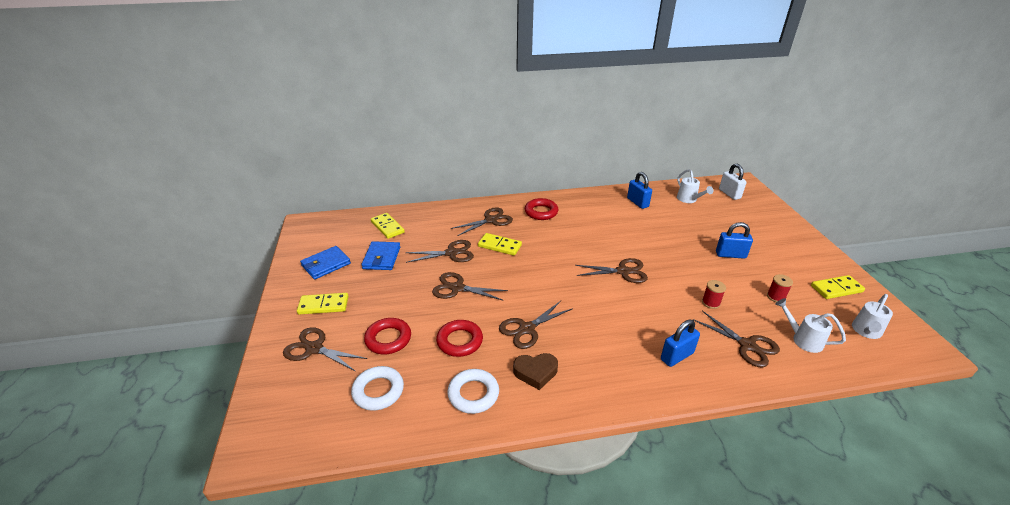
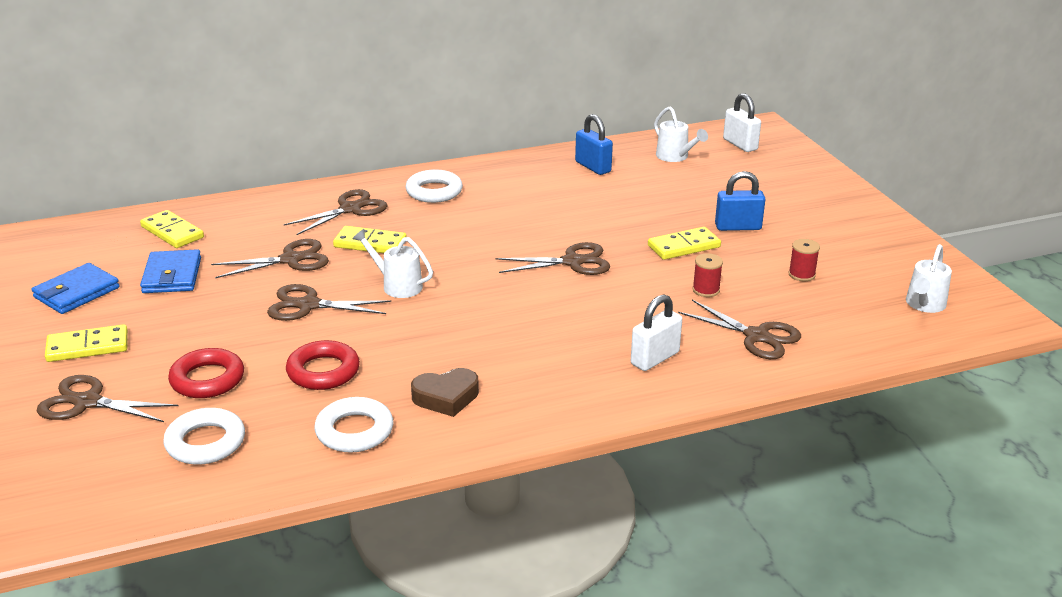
camera: 10 degrees left, 5 degrees down
brown scissors [499,301,573,349] -> none
red ring [525,198,558,220] -> white ring [406,169,463,203]
blue padlock [661,320,700,367] -> white padlock [631,294,682,371]
white watering can [775,298,846,353] -> white watering can moved to [352,229,433,298]
yellow domino [811,275,865,299] -> yellow domino moved to [648,227,721,260]

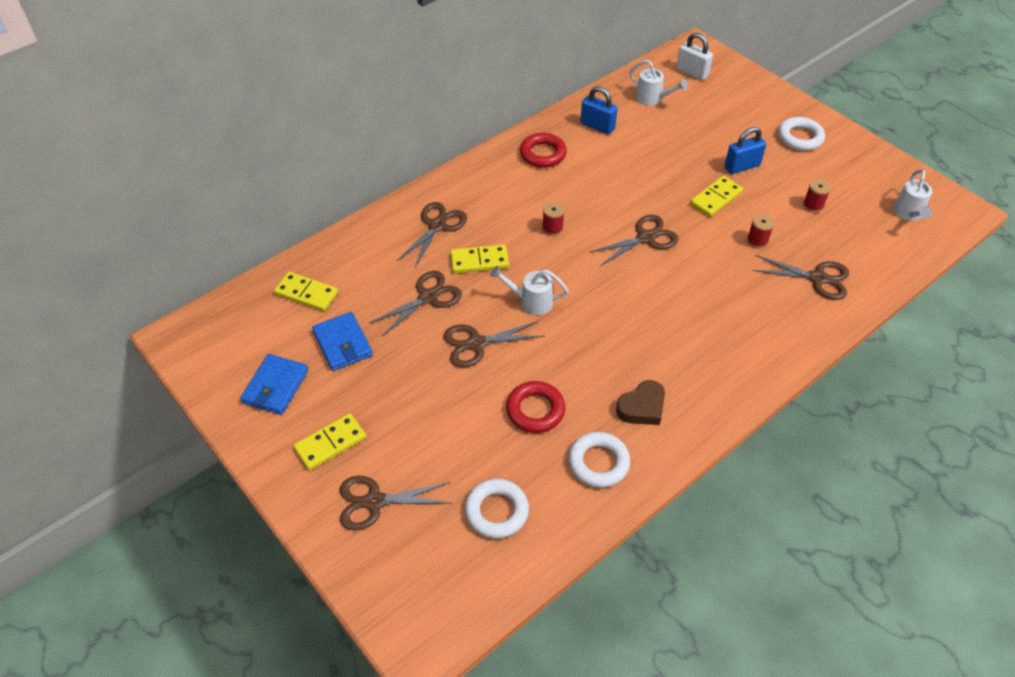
camera: 20 degrees left, 20 degrees up
red ring [168,348,244,398] -> red ring moved to [520,133,567,168]
white ring [406,169,463,203] -> white ring moved to [778,117,825,151]
white padlock [631,294,682,371] -> none
none -> red spool [542,202,565,236]

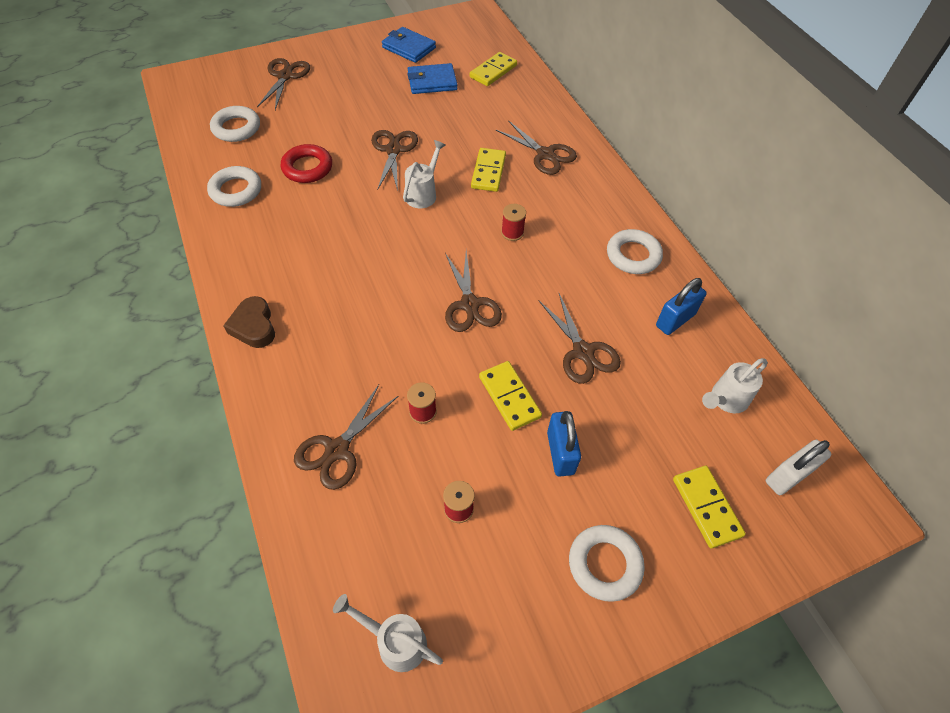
camera: 105 degrees right, 5 degrees up
yellow domino [293,413,366,471] -> yellow domino moved to [673,466,746,548]
brown scissors [369,271,462,336] -> brown scissors moved to [539,294,621,384]
red ring [520,133,567,168] -> white ring [607,229,663,274]
brown heart [616,380,665,425] -> brown heart moved to [223,296,275,348]

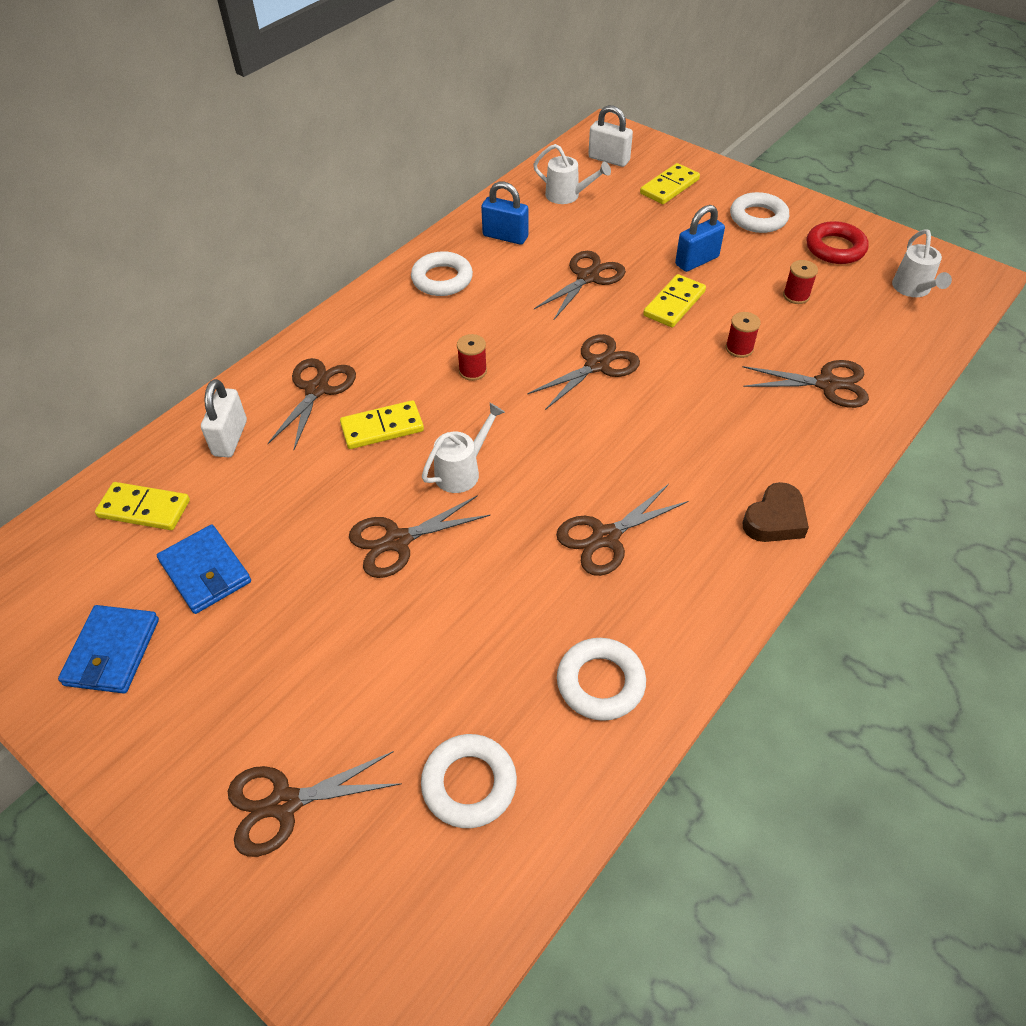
camera: 115 degrees left, 5 degrees down
red ring [281,144,332,183] -> red ring moved to [807,221,869,264]
white watering can [403,140,446,208] -> white watering can turned 135 degrees clockwise [422,403,505,493]
none -> white padlock [201,379,247,457]
none -> brown scissors [556,484,689,576]

